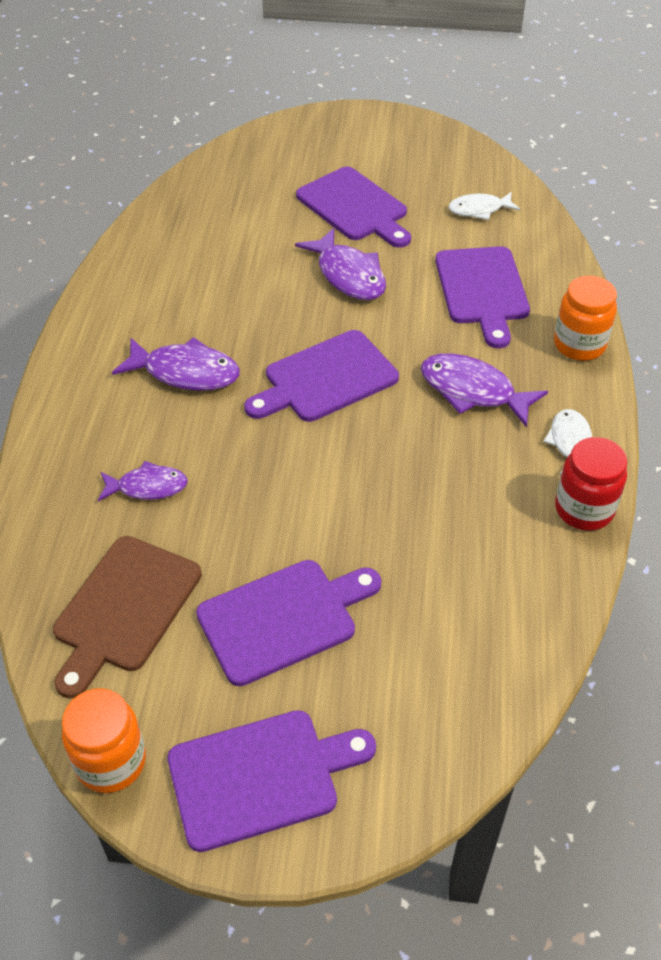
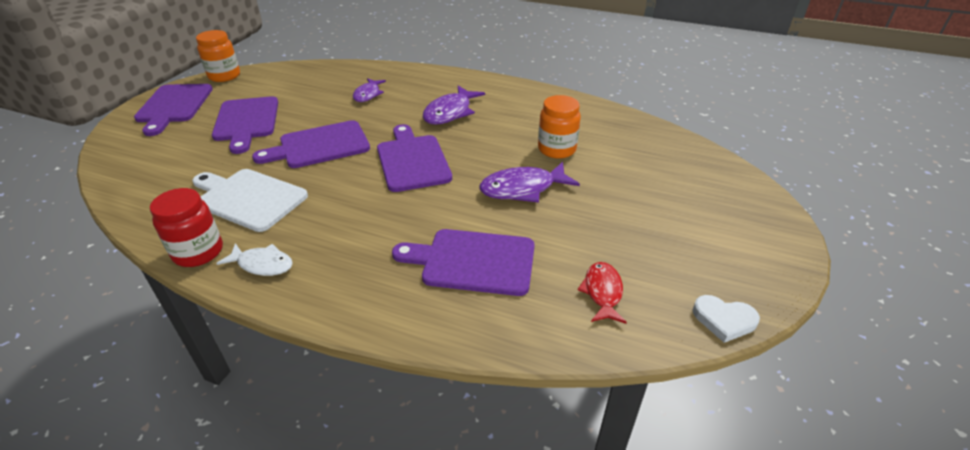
camera: 105 degrees right, 10 degrees down
brown cutting board [53,536,202,699] -> none
purple cutting board [296,167,411,248] -> purple cutting board moved to [252,120,370,168]
purple fish [421,353,548,428] -> none
white fish [449,192,520,220] -> red fish [578,262,627,323]
orange jar [554,276,617,361] -> orange jar moved to [538,95,581,159]
none -> white cutting board [192,169,308,232]
none -> white heart [693,295,760,343]

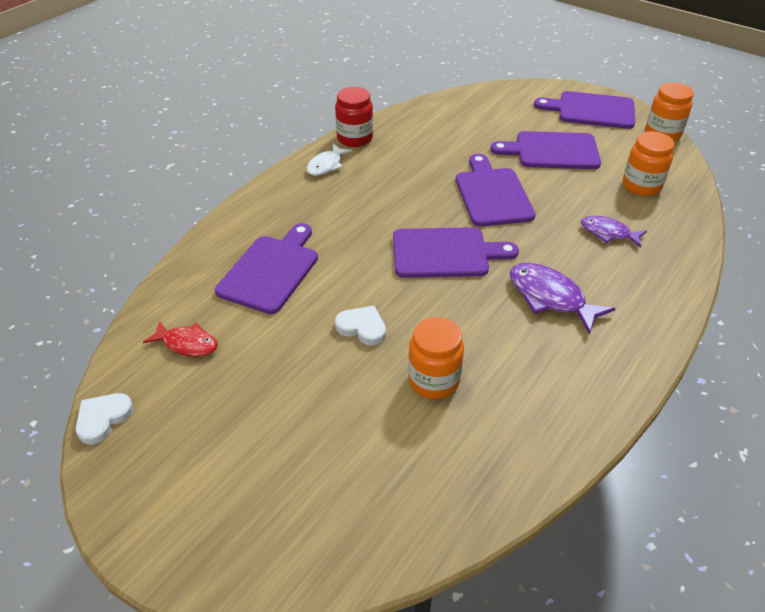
camera: 105 degrees right, 5 degrees up
white cutting board [192,169,308,232] -> none
purple fish [479,162,580,203] -> white heart [335,306,386,345]
none -> orange jar [623,131,675,196]

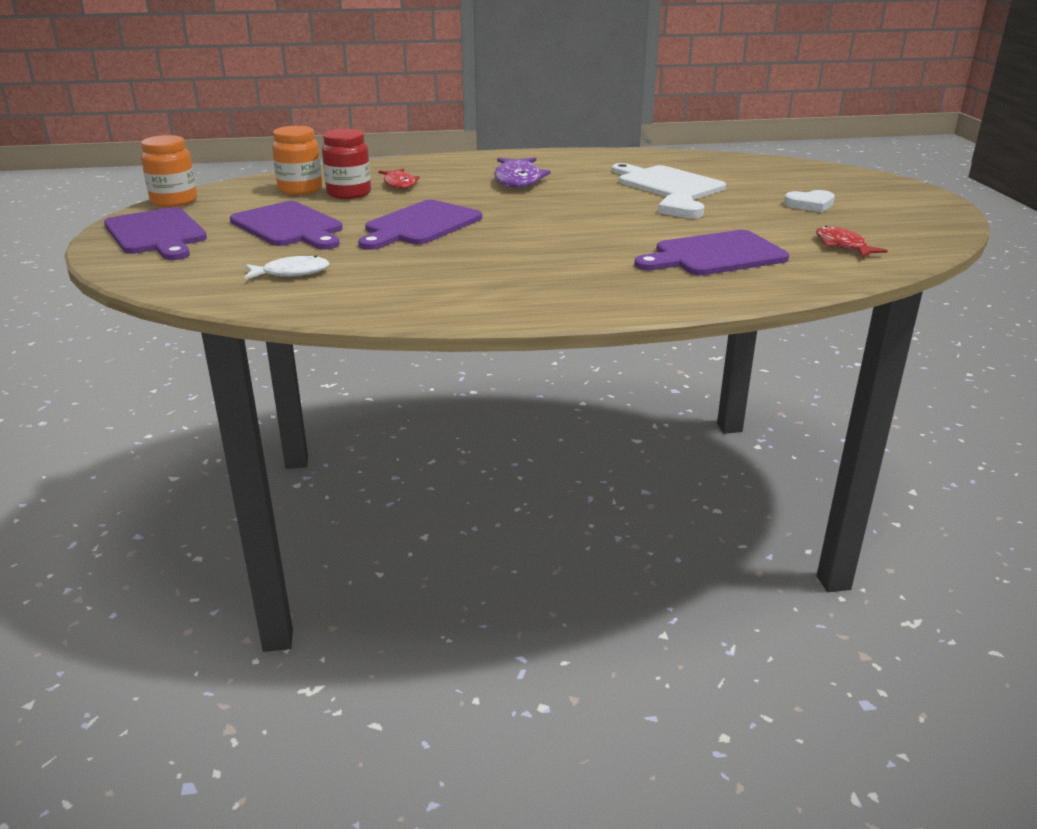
camera: 135 degrees left, 15 degrees down
white heart [76,393,134,445] -> white heart moved to [784,190,835,212]
white fish [307,144,352,176] -> white fish moved to [245,256,329,279]
red jar [335,87,373,147] -> red jar moved to [322,129,371,199]
purple cutting board [393,227,519,278] -> none
orange jar [408,317,464,399] -> white cutting board [612,163,726,200]
purple fish [581,216,647,248] -> red fish [379,168,420,189]

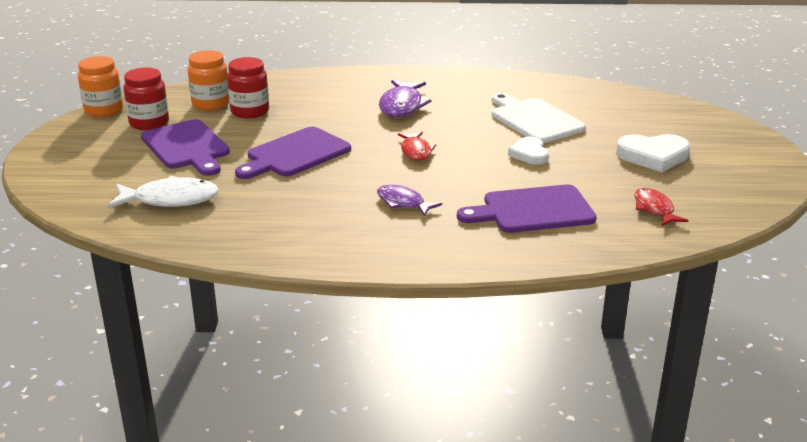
camera: 10 degrees right, 0 degrees up
purple cutting board [104,207,207,260] -> none
white fish [245,256,329,279] -> white fish [107,176,219,208], size x1.54
red fish [379,168,420,189] -> red fish moved to [398,132,436,161]
white heart [784,190,835,212] -> white heart [616,134,690,172], size x1.54
none -> red jar [124,67,169,130]
none -> purple fish [377,185,442,217]

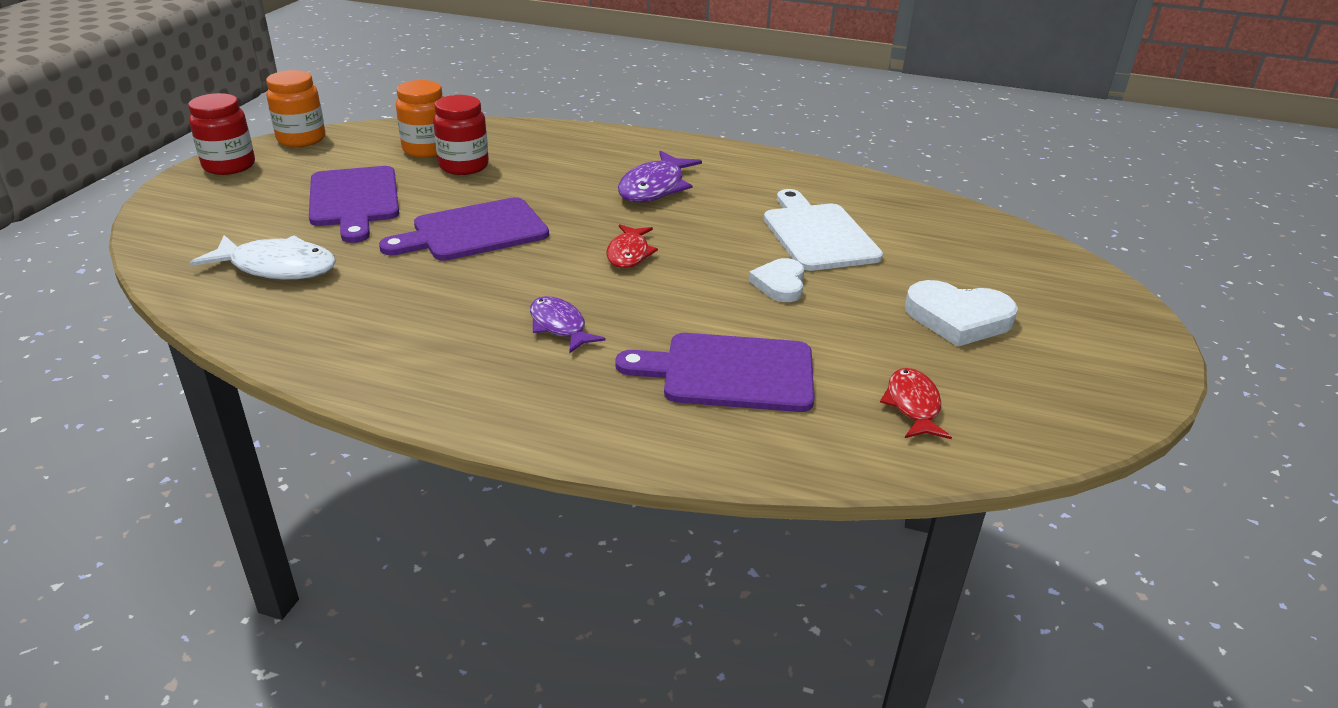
camera: 15 degrees right, 5 degrees up
red jar [124,67,169,130] -> red jar moved to [188,93,255,175]

